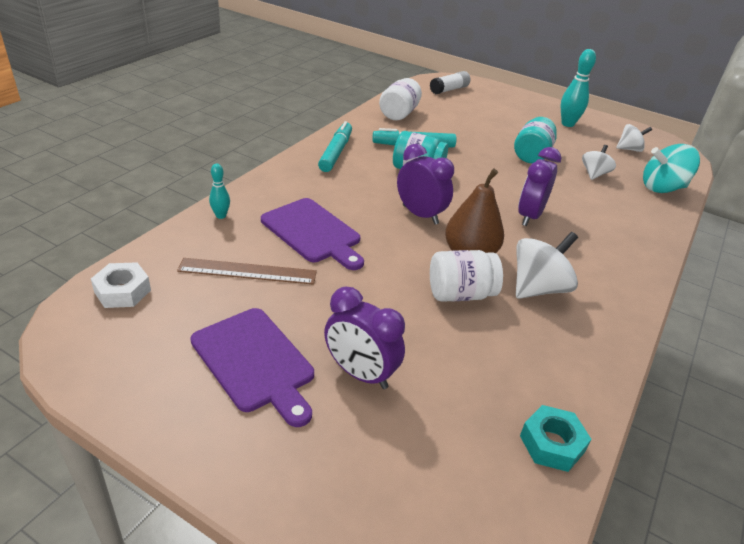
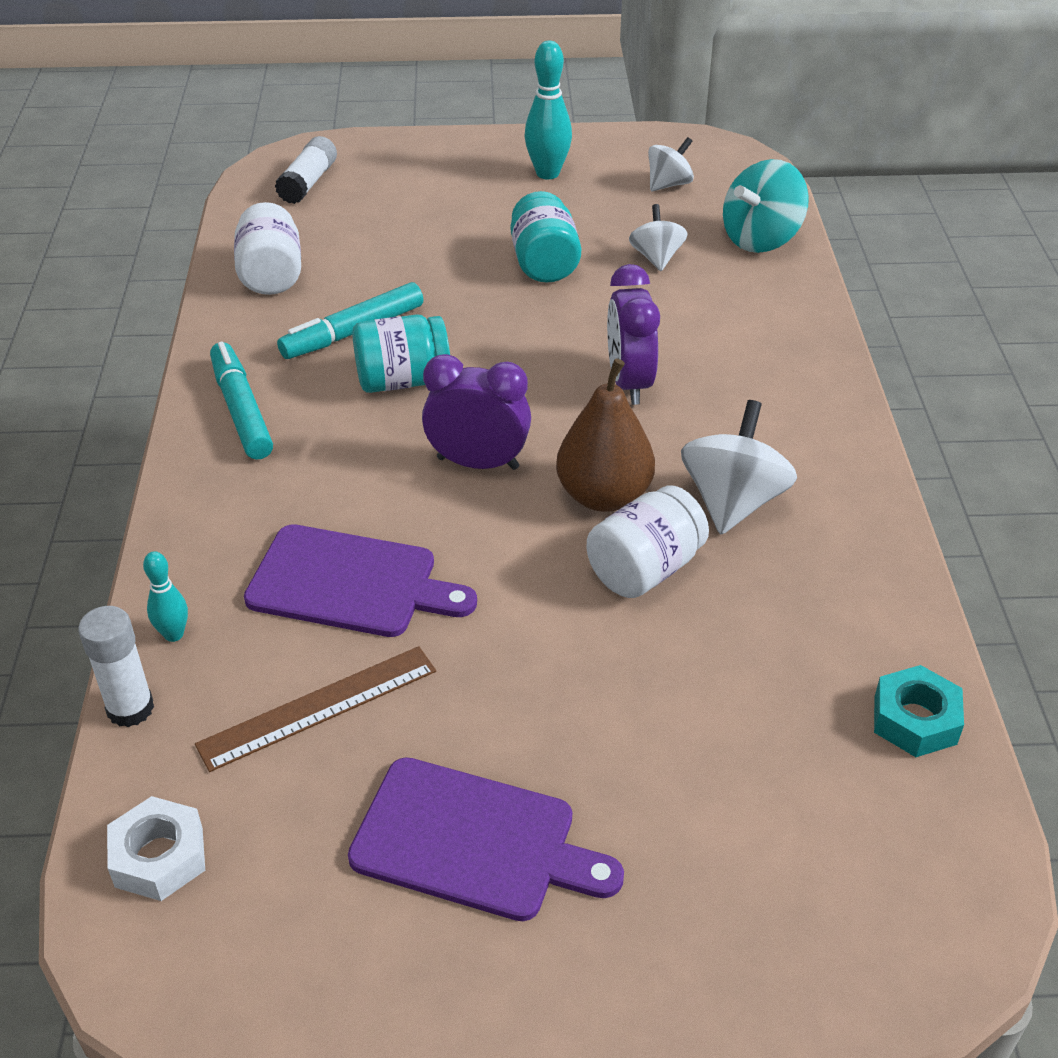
camera: 30 degrees left, 5 degrees up
purple clock [324,287,405,389] -> none
none -> white glue stick [78,606,154,727]

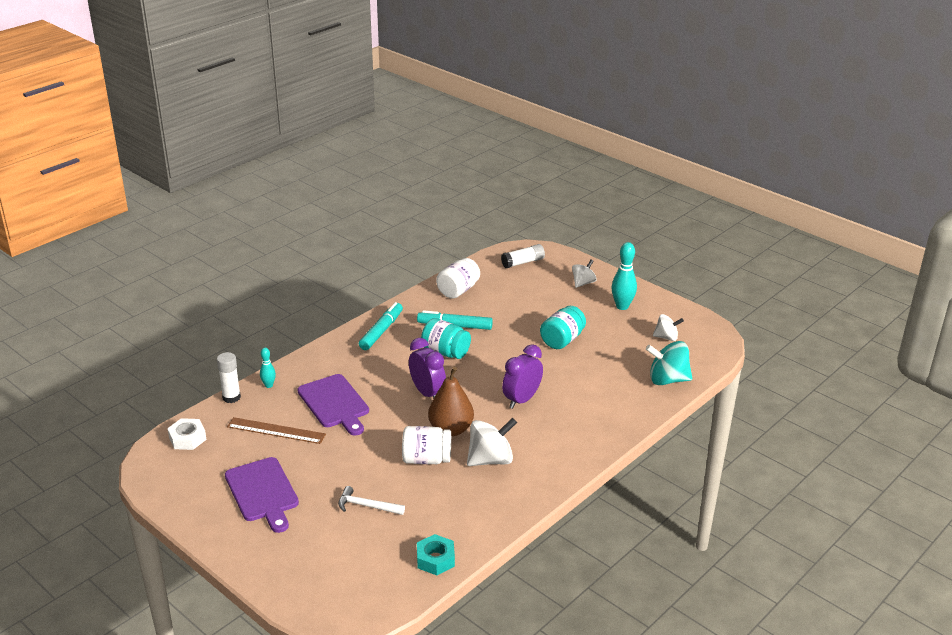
camera: 45 degrees right, 10 degrees down
white spinning top [629,204,688,271] -> white spinning top moved to [572,259,597,288]
none -> white hammer [338,486,405,515]

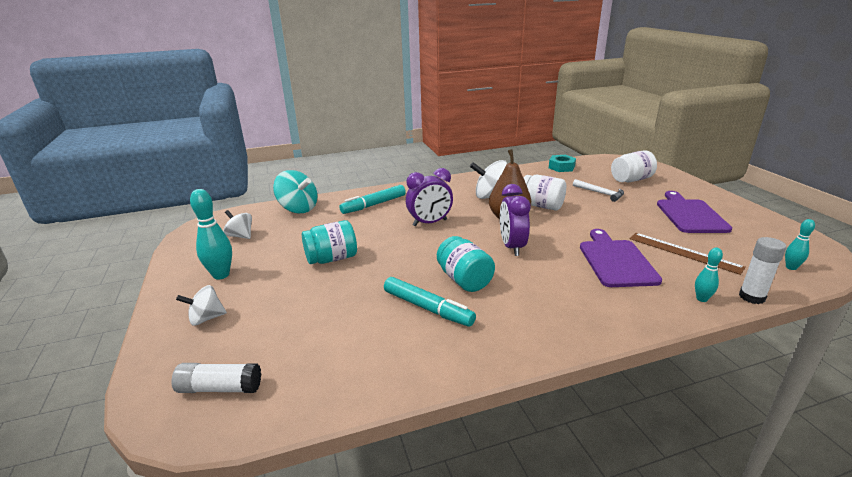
camera: 150 degrees left, 5 degrees down
white nut [167,418,207,450] -> turquoise bowling pin [785,219,815,270]
turquoise marker [359,302,403,350] -> turquoise marker moved to [339,185,406,214]
white jar [436,258,480,299] -> white jar moved to [611,150,657,182]

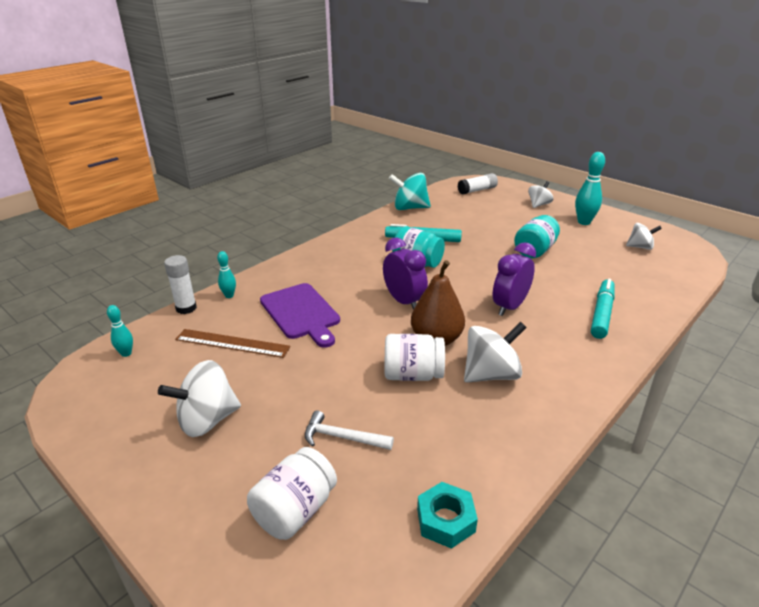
camera: 150 degrees right, 5 degrees up
turquoise spinning top [273,170,317,214] -> turquoise spinning top moved to [389,173,431,210]
purple cutting board [657,191,732,233] -> white spinning top [158,360,241,437]

